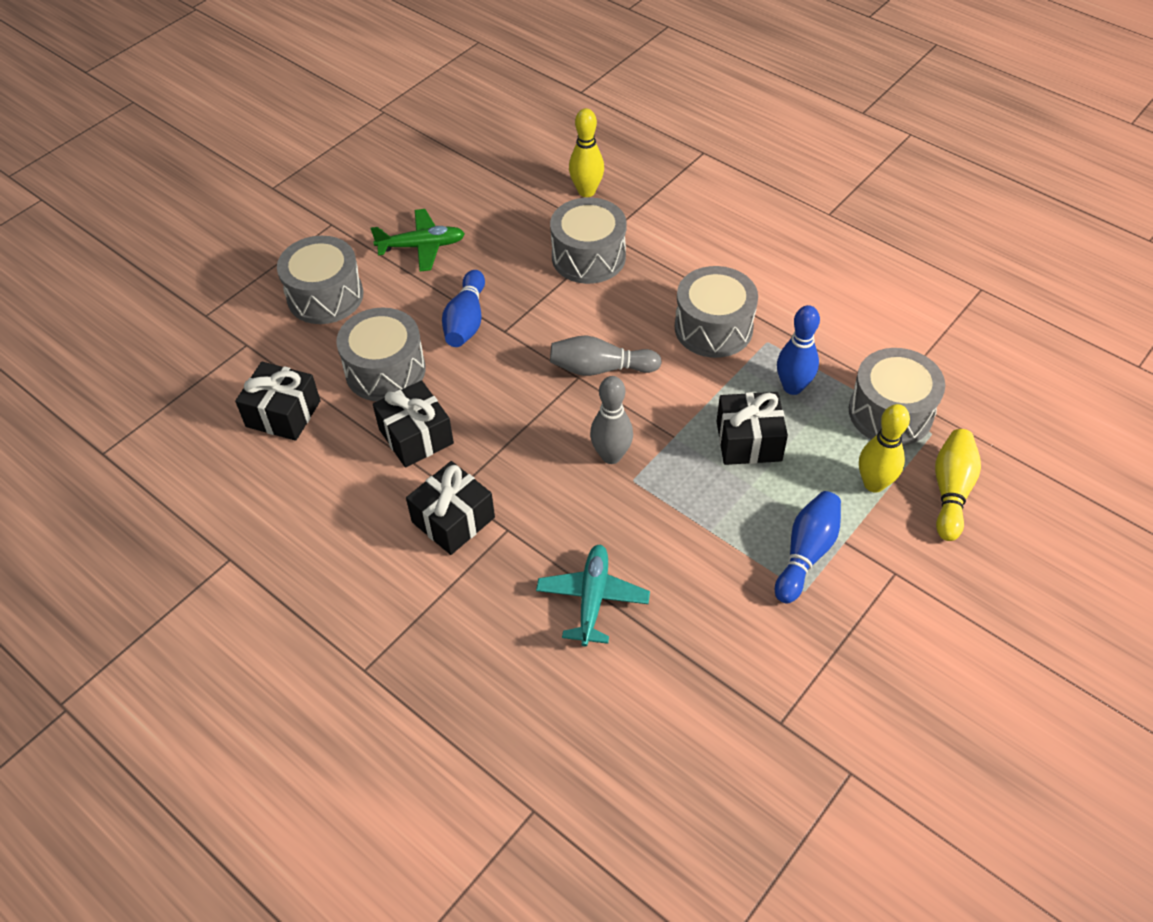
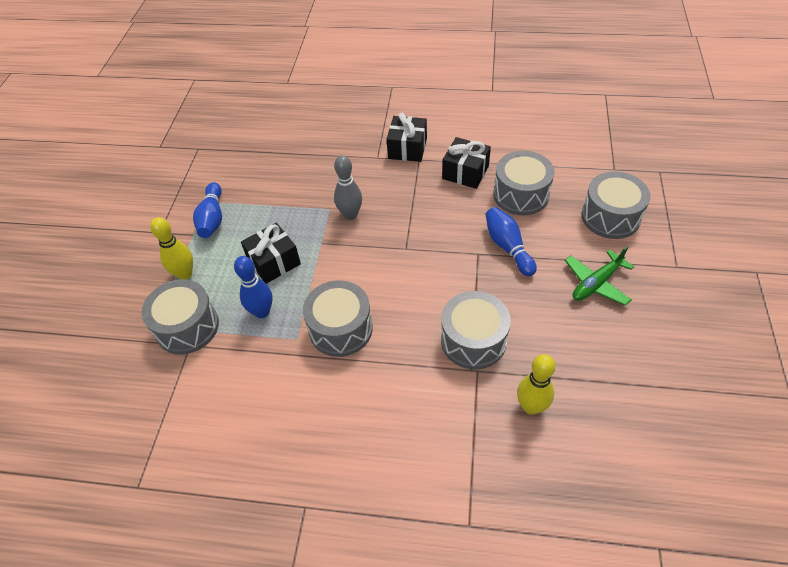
camera: 150 degrees right, 0 degrees up
black gift [235,362,321,441] -> none
turquoise plane [536,545,650,646] -> none
grey bowling pin [550,335,662,376] -> none
yellow bowling pin [935,429,981,541] -> none

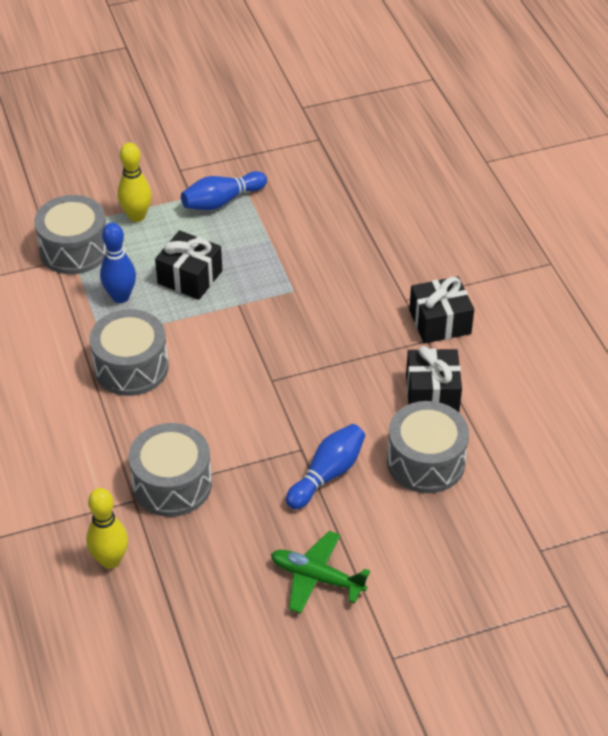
camera: 60 degrees right, 5 degrees down
grey bowling pin [334,155,362,220] -> none
grey drum [581,171,651,239] -> none

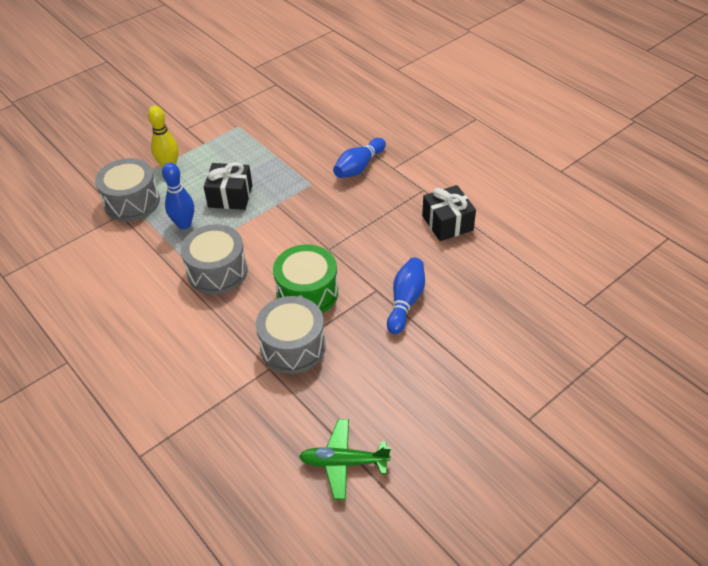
camera: 20 degrees left, 0 degrees up
yellow bowling pin [86,488,128,569] -> none
blue bowling pin [181,171,267,210] -> blue bowling pin moved to [333,138,386,178]
green plane [271,531,370,614] -> green plane moved to [299,419,391,500]
grey drum [387,401,469,493] -> none
black gift [409,276,474,344] -> none
none -> green drum [273,244,338,313]

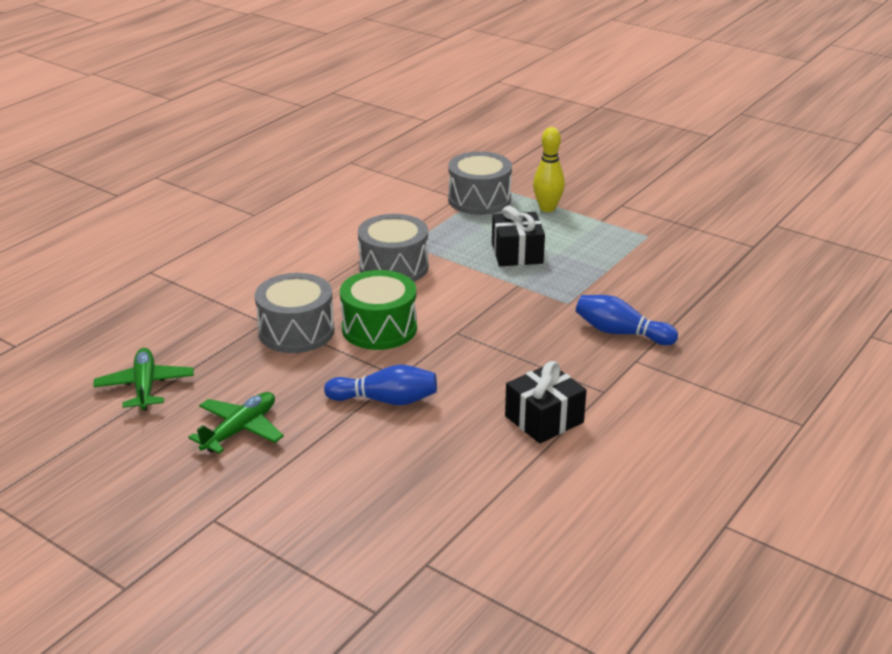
camera: 75 degrees right, 15 degrees down
blue bowling pin [162,162,194,229] -> none
none -> green plane [188,392,284,454]

